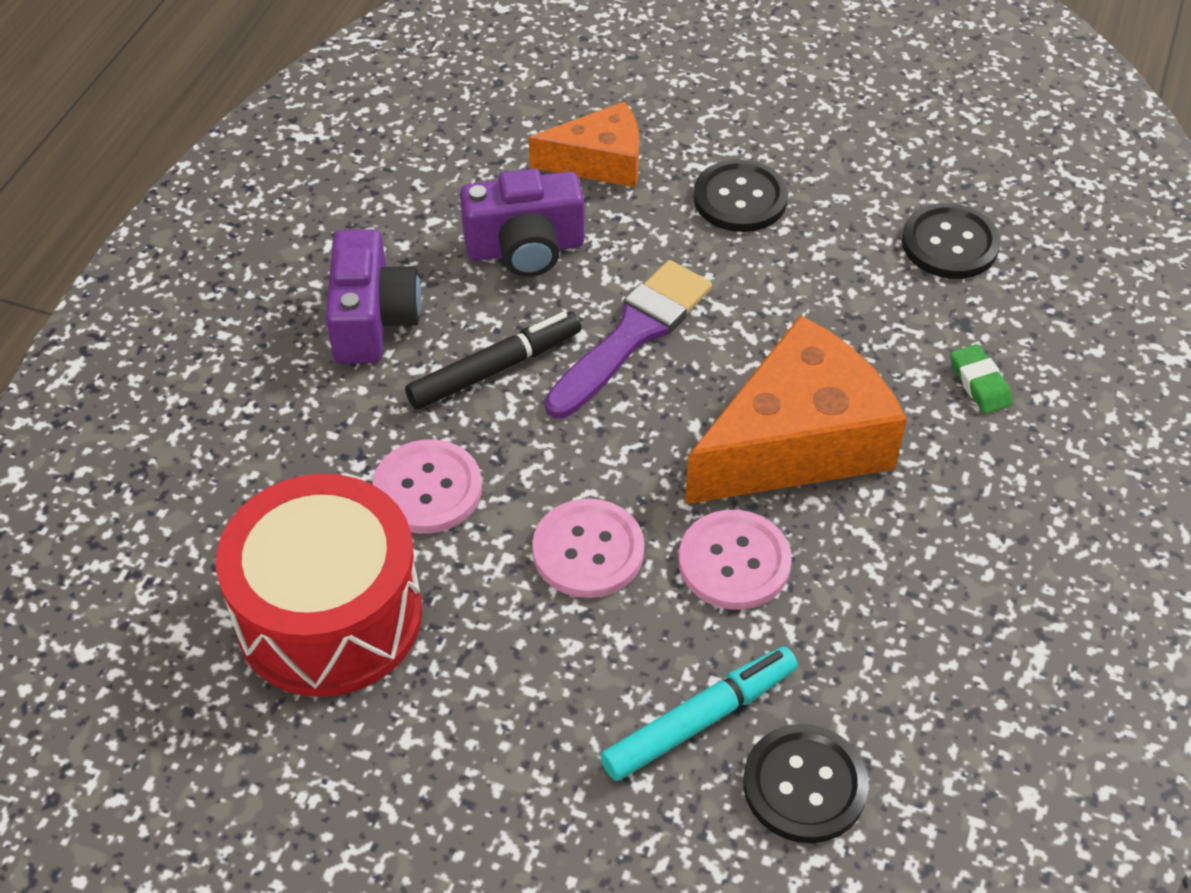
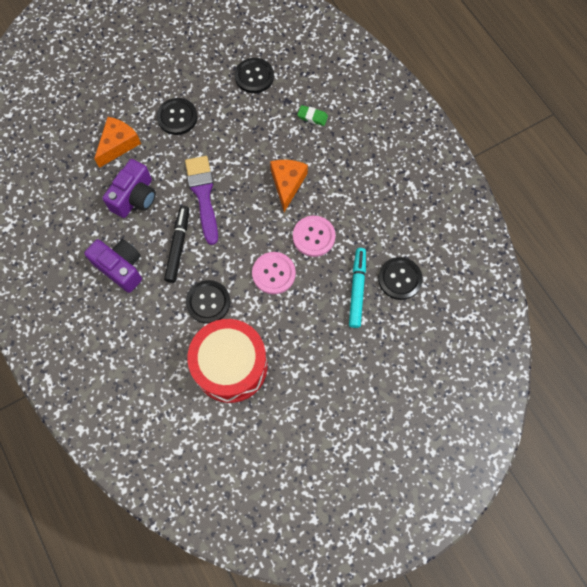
camera: 50 degrees left, 20 degrees up
pink button [372,439,482,533] -> black button [186,280,230,324]
orange cheese [685,315,907,504] -> orange cheese [270,160,308,212], size x0.59

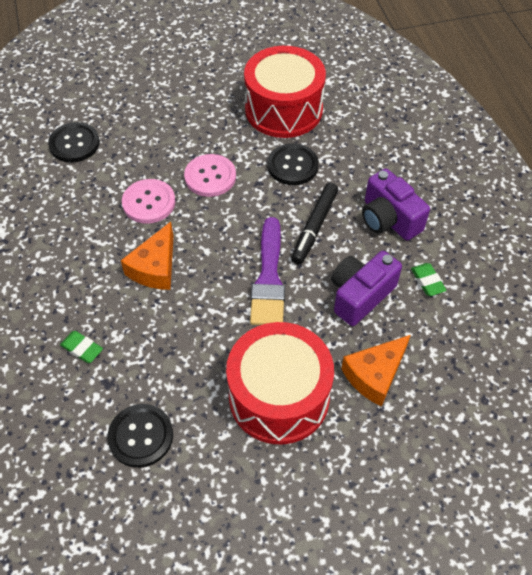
camera: 165 degrees left, 15 degrees down
black button [157,98,198,135] -> red drum [226,322,334,444]
turquoise marker [349,248,366,328] -> none
none -> green eraser [411,263,447,296]

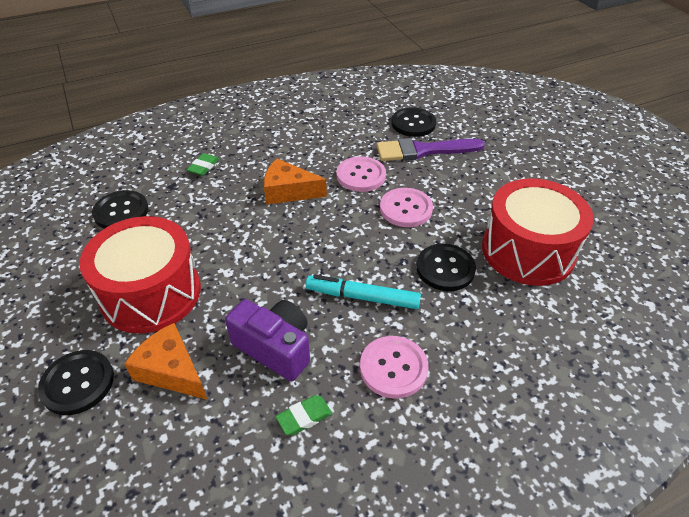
camera: 80 degrees right, 10 degrees down
purple brush [250,217,285,325] -> purple brush moved to [376,138,485,161]
black marker [291,183,338,264] -> turquoise marker [306,275,421,309]
purple camera [362,168,430,241] -> pink button [360,336,429,399]
none -> black button [38,350,114,415]

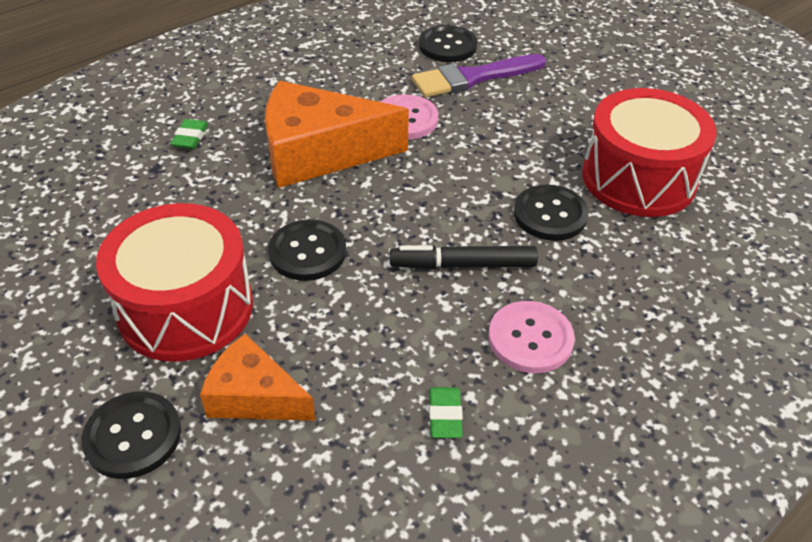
camera: 15 degrees left, 0 degrees up
black button [92,190,149,229] -> black button moved to [268,219,346,281]
purple camera [225,299,310,381] -> none
orange cheese [264,159,327,205] -> orange cheese [265,81,409,188], size x1.70
green eraser [276,395,332,435] -> green eraser turned 45 degrees counterclockwise [429,387,463,438]
turquoise marker [306,275,421,309] -> black marker [390,245,538,269]
pink button [380,188,433,227] -> none

